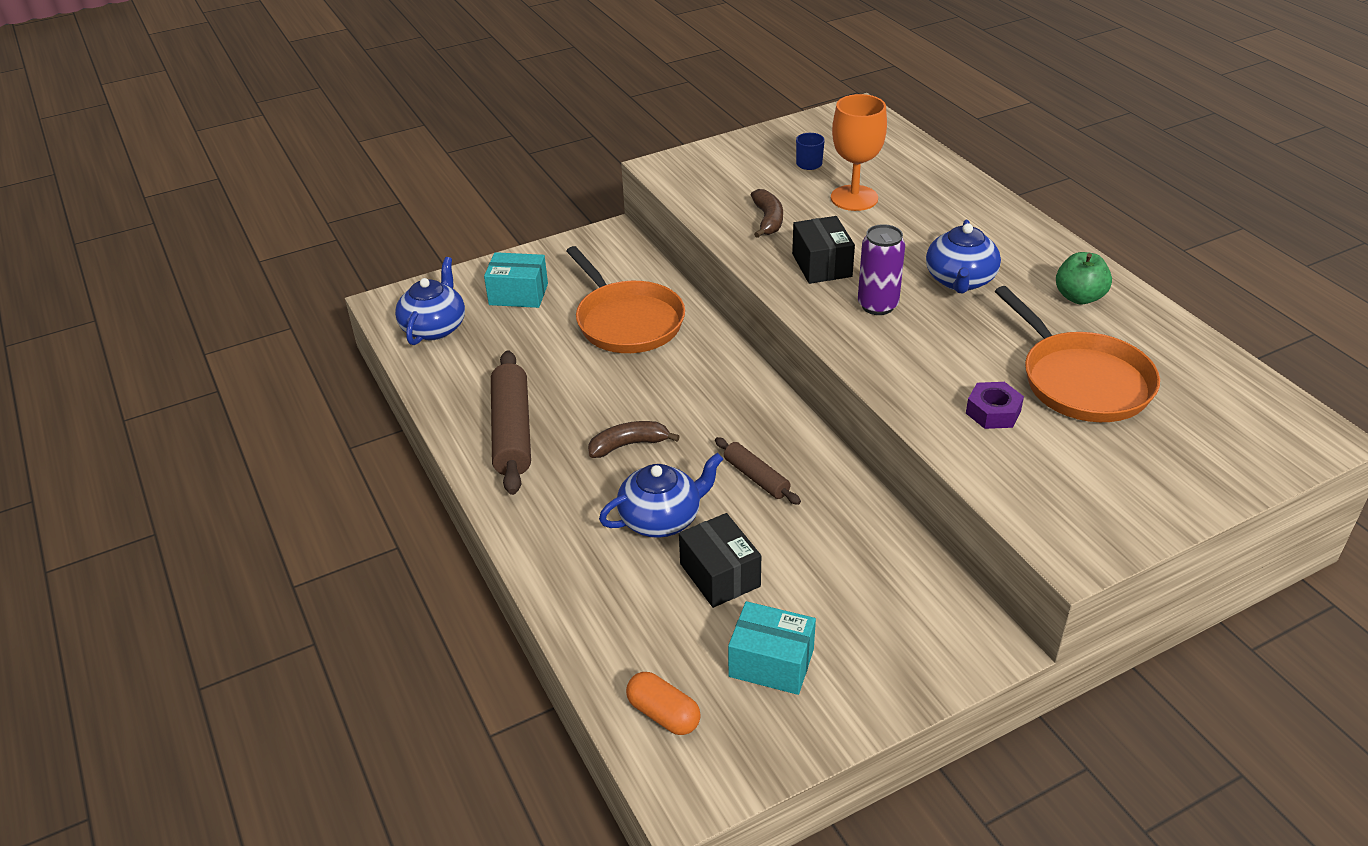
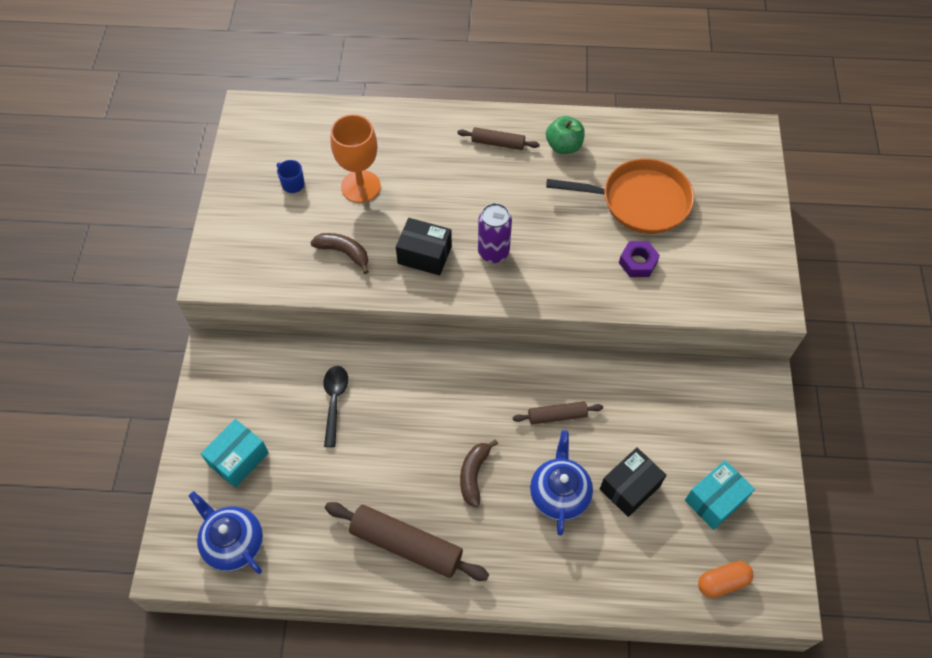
camera: 60 degrees left, 20 degrees up
orange pan [566,246,685,353] -> black spoon [323,366,348,447]
black box [679,513,761,608] -> black box turned 45 degrees counterclockwise [600,447,666,517]
blue teapot [926,220,1001,293] -> none
none -> brown rolling pin [457,127,540,150]

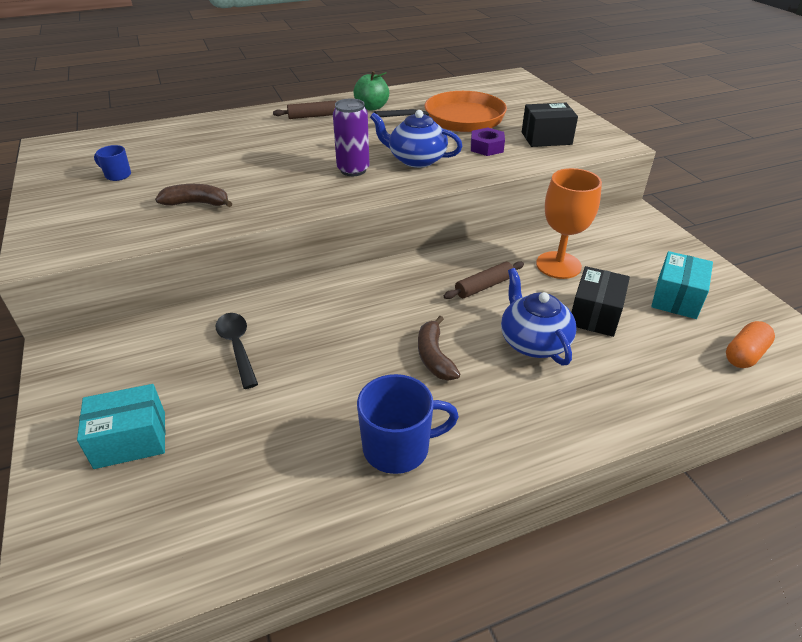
camera: 25 degrees left, 20 degrees down
blue teapot [188,491,263,574] -> blue teapot moved to [370,110,462,168]
turquoise box [201,419,269,488] -> turquoise box turned 60 degrees clockwise [77,384,165,469]
brown rolling pin [325,502,489,581] -> blue mug [357,374,459,474]
orange goblet [330,114,381,203] -> orange goblet moved to [536,168,602,279]
black box [396,218,452,276] -> black box moved to [522,103,578,147]

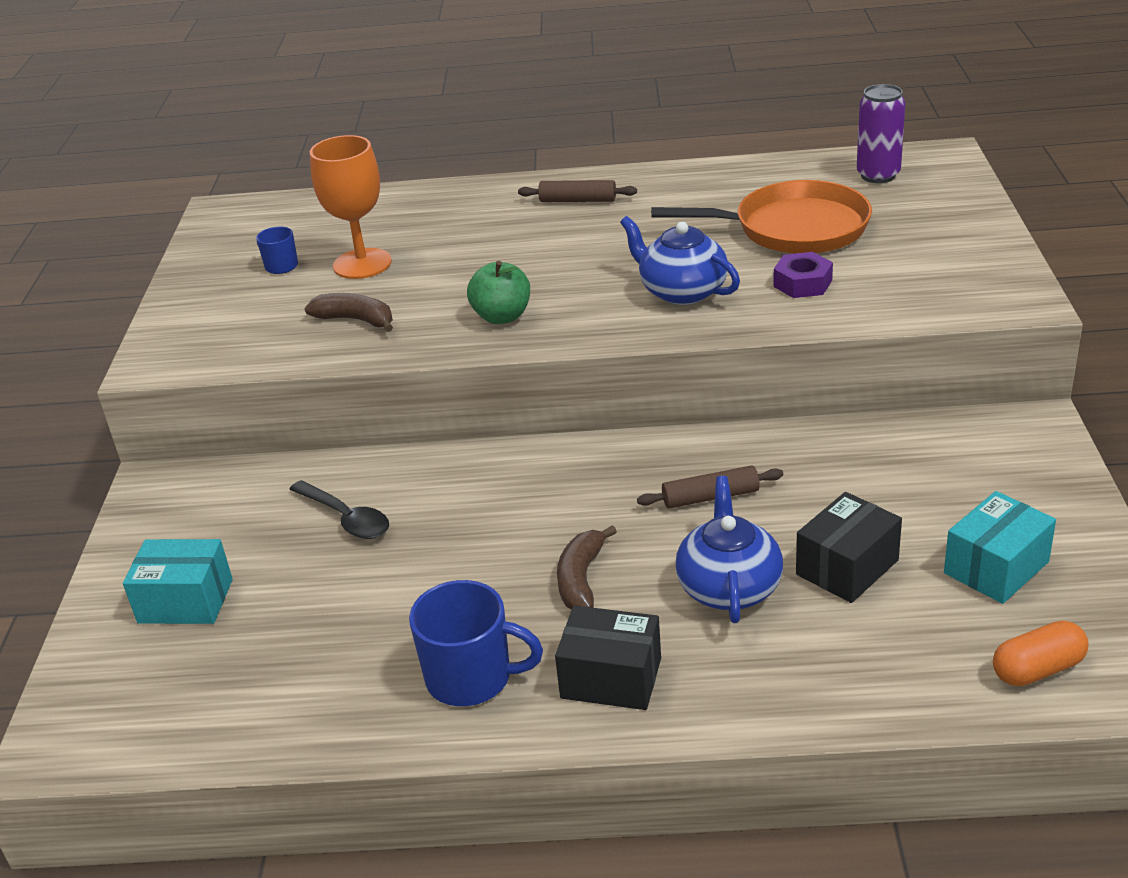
camera: 25 degrees right, 5 degrees down
black spoon [215,313,258,389] -> black spoon turned 135 degrees clockwise [289,480,389,539]
purple can [333,98,370,176] -> purple can moved to [857,84,906,183]
green apple [354,71,389,111] -> green apple moved to [467,261,530,324]
black box [522,103,578,147] -> black box moved to [555,606,661,710]
orange goblet [536,168,602,279] -> orange goblet moved to [310,135,392,279]

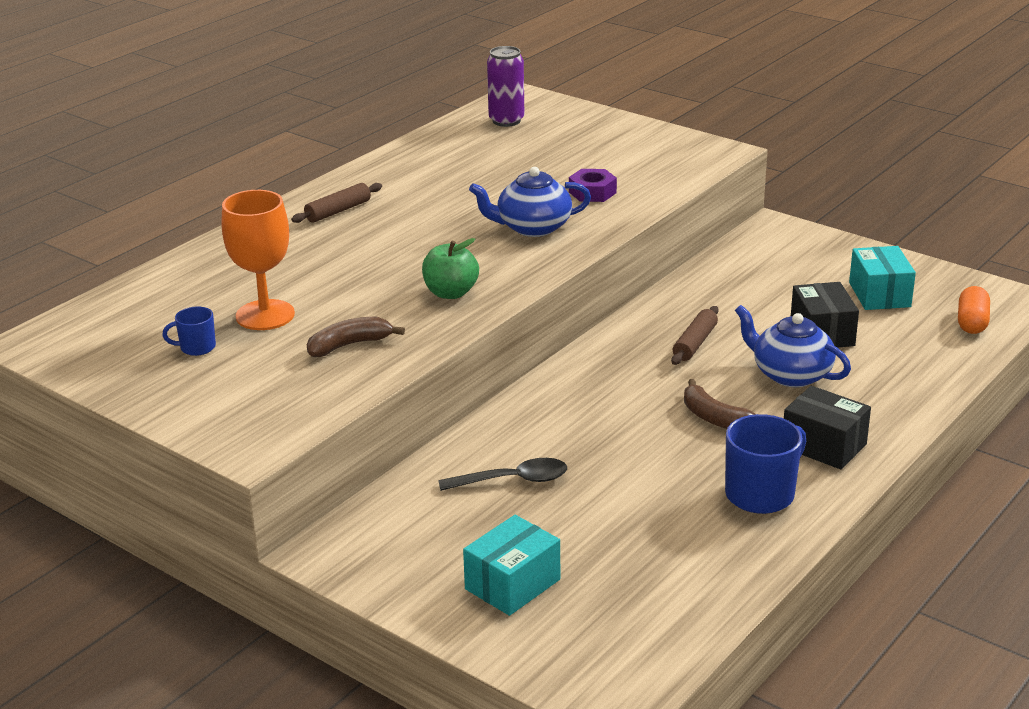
camera: 55 degrees left, 5 degrees down
black box [555,606,661,710] -> black box turned 75 degrees clockwise [784,386,871,470]
orange pan [651,180,872,254] -> none

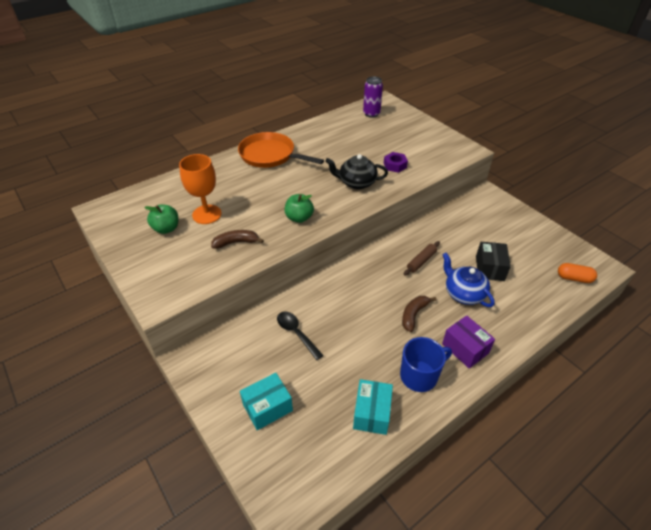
camera: 15 degrees right, 15 degrees up
blue mug [162,306,216,356] -> green apple [144,205,178,234]
brown rolling pin [291,183,382,223] -> orange pan [238,132,324,168]
black spoon [438,458,567,491] -> black spoon turned 135 degrees counterclockwise [277,312,324,360]
blue teapot [469,167,591,237] -> black teapot [325,154,388,189]
brown banana [684,379,756,429] -> brown banana turned 60 degrees clockwise [402,296,436,332]
black box [784,386,871,470] -> purple box [442,315,495,369]
turquoise box [849,246,916,310] -> turquoise box moved to [353,379,393,435]
orange capsule [958,286,990,334] -> orange capsule turned 75 degrees clockwise [558,263,597,283]

